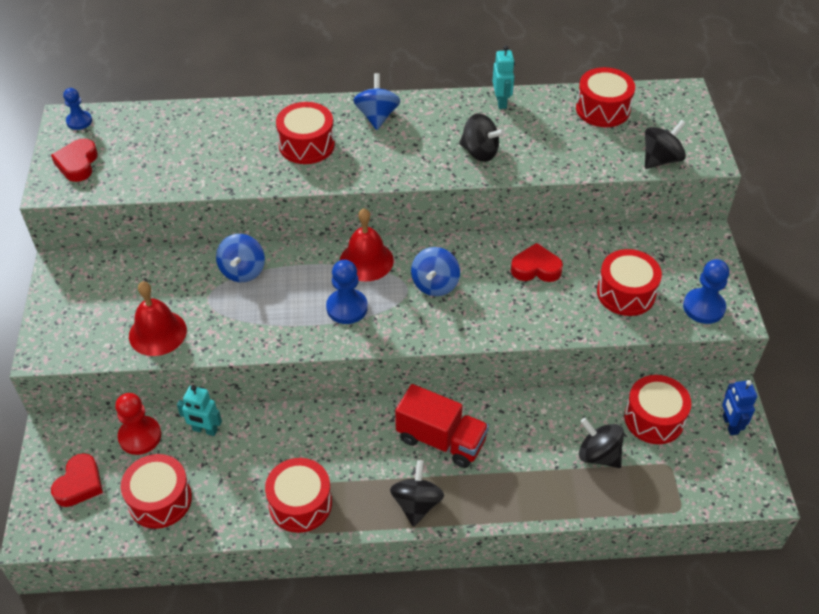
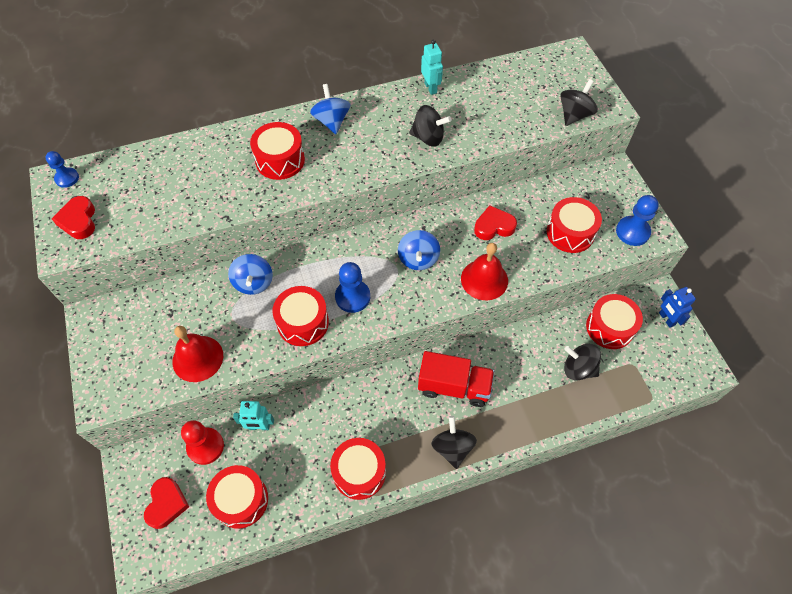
camera: 15 degrees left, 10 degrees up
red bell [339,208,394,281] -> red bell moved to [461,243,508,300]
red drum [576,67,635,127] -> red drum moved to [273,286,329,346]

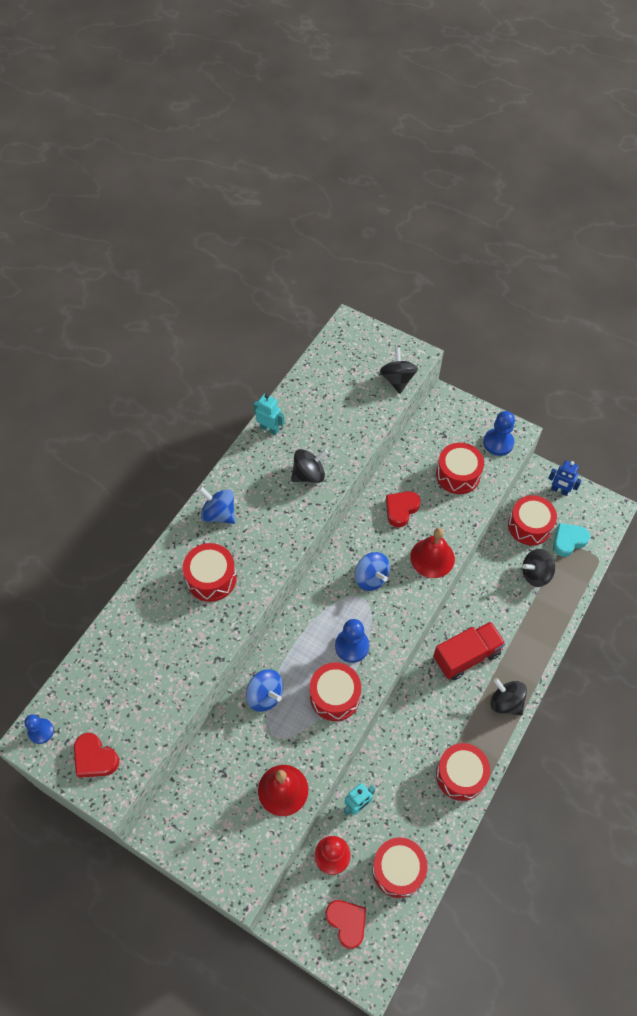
camera: 40 degrees left, 0 degrees up
none -> turquoise heart [553,523,590,557]

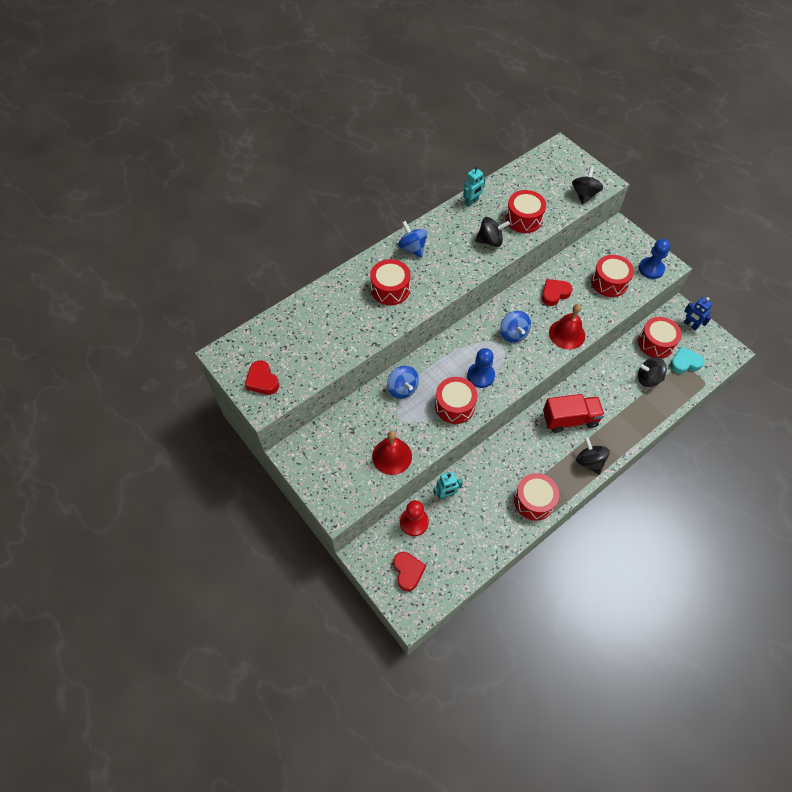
camera: 20 degrees right, 0 degrees up
blue pawn [24,714,54,744] -> none
turquoise robot [253,394,285,435] -> turquoise robot turned 90 degrees clockwise [463,166,486,207]
red drum [372,837,427,898] -> red drum moved to [505,190,546,233]

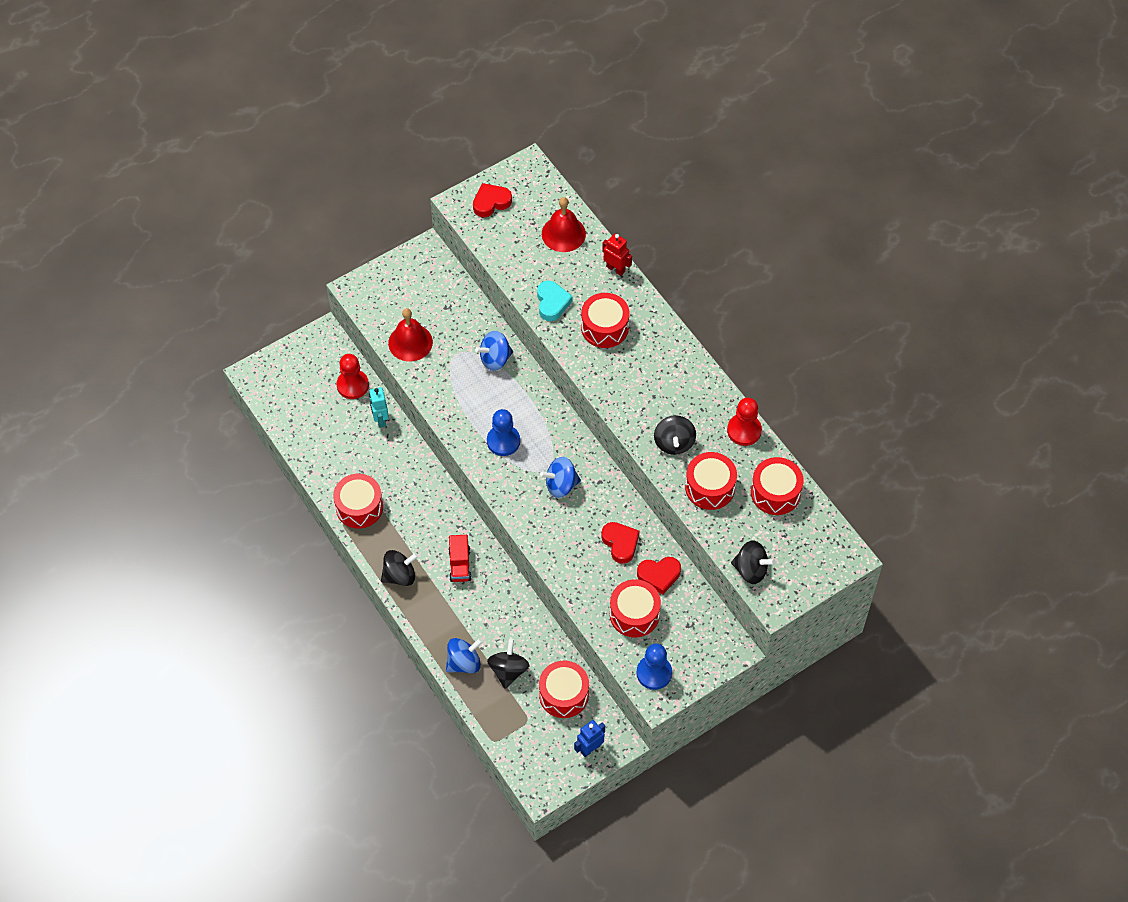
camera: 95 degrees right, 0 degrees up
red heart [393,552,426,591] -> red heart moved to [637,557,681,595]
blue spinning top [398,221,427,258] -> blue spinning top moved to [446,638,483,673]
red drum [435,377,478,424] -> red drum moved to [751,457,804,515]
turquoise robot [463,166,486,207] -> red pawn [727,398,762,446]
red truck [543,394,605,433] -> red truck [448,535,472,582], size x0.63
red bell [549,304,585,349] -> red bell moved to [542,197,586,252]
turquoise heart [670,347,705,374] -> turquoise heart moved to [537,281,573,321]
none -> red robot [602,233,632,276]

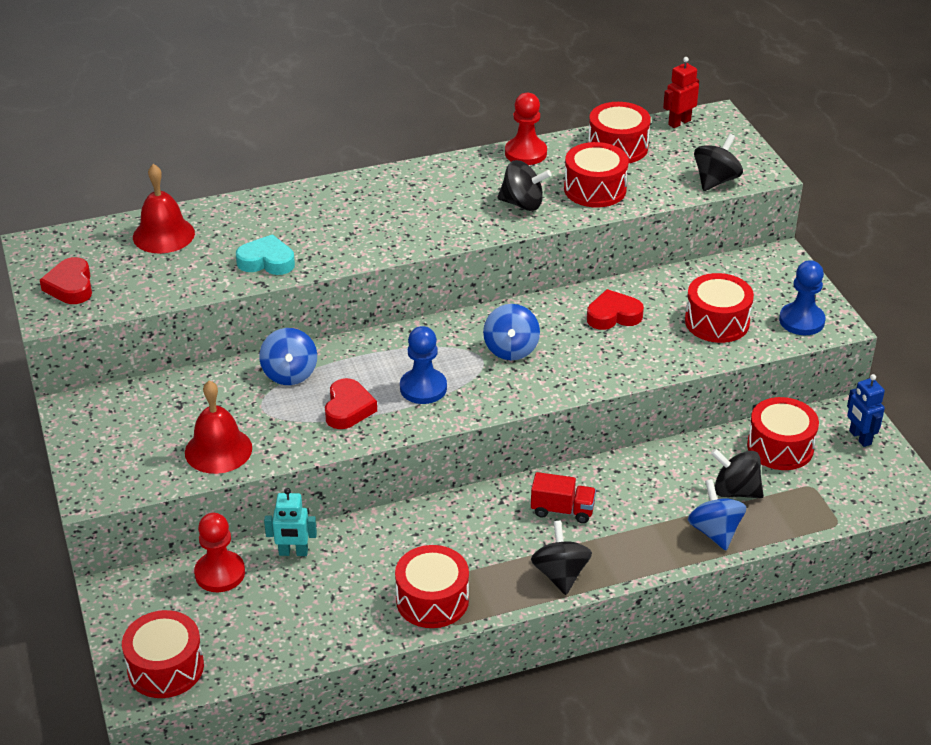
camera: 75 degrees left, 20 degrees down
red drum [581,293,630,348] -> red drum moved to [122,610,204,698]
red robot [602,233,632,276] -> red robot moved to [663,57,699,128]
red heart [637,557,681,595] -> red heart moved to [325,378,377,429]

